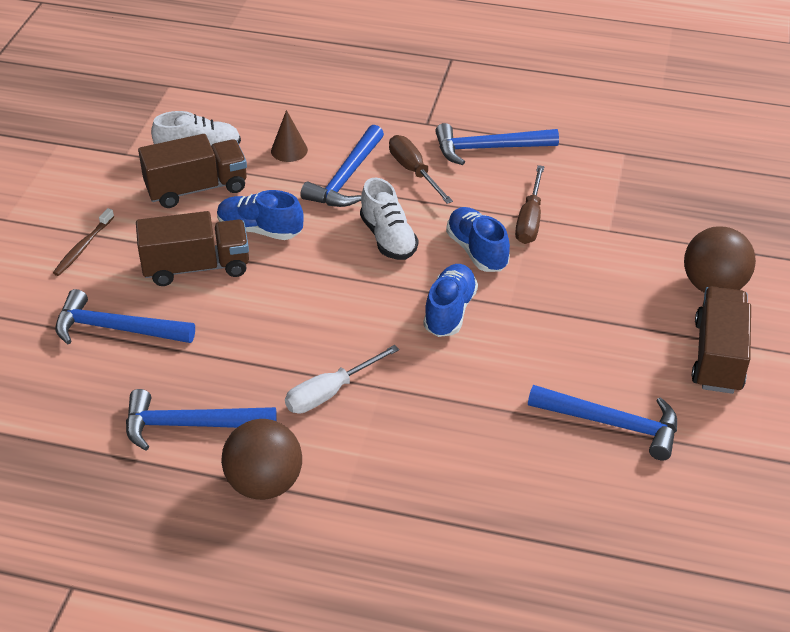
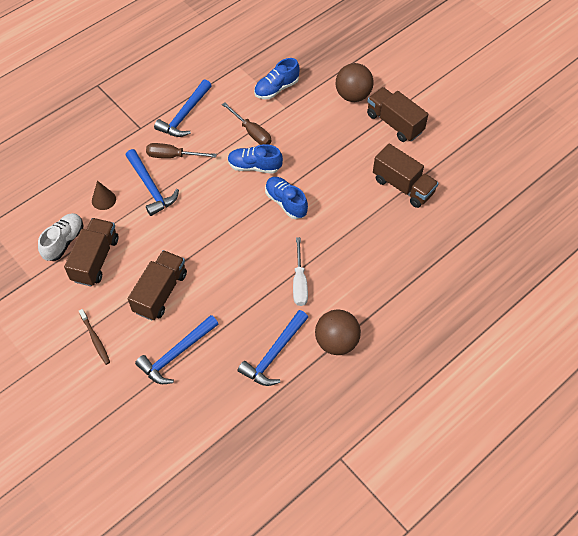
camera: 55 degrees left, 15 degrees up
blue shoe [217,190,304,240] -> blue shoe moved to [254,58,299,99]
white shoe [360,178,418,260] -> none
blue hammer [528,385,677,460] -> brown truck [373,144,439,208]

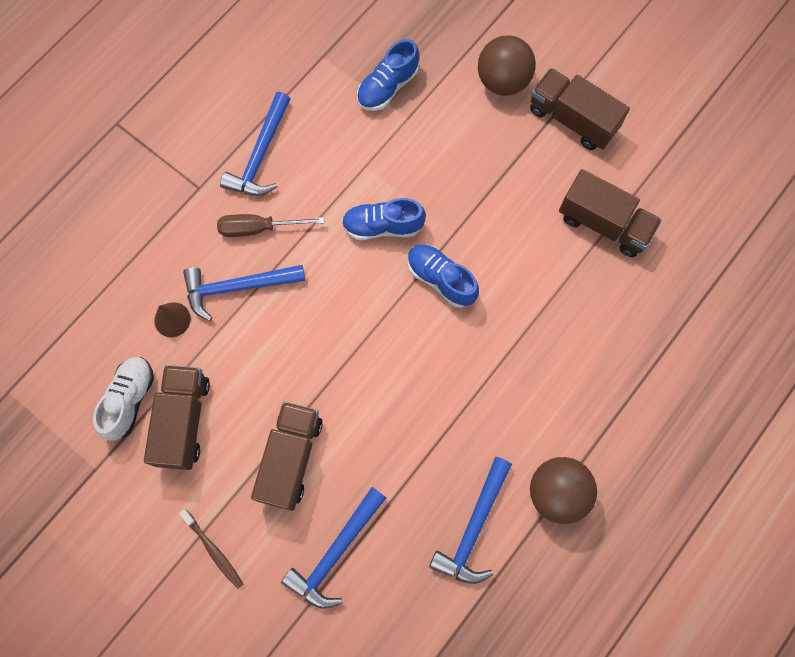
camera: 10 degrees left, 15 degrees up
blue hammer [126,149,179,216] -> blue hammer turned 120 degrees clockwise [183,265,305,321]
brown screwdriver [222,102,271,145] -> none
white screwdriver [293,237,308,306] -> none

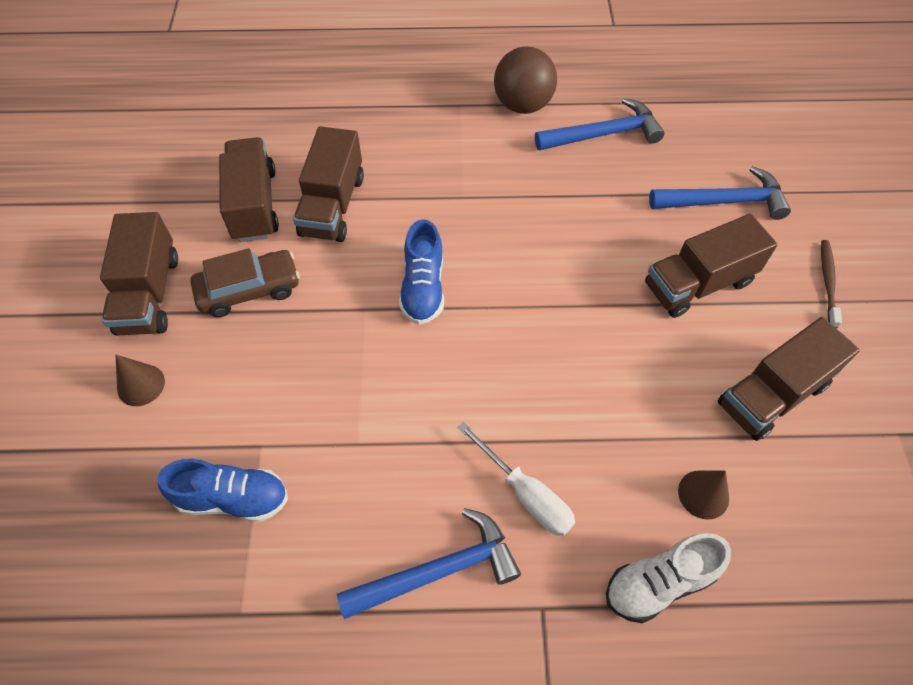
camera: 130 degrees left, 15 degrees down
white shoe [93,357,154,441] -> white shoe moved to [606,533,731,623]
blue hammer [183,265,305,321] -> none
brown screwdriver [217,214,324,237] -> white screwdriver [457,422,575,536]
blue shoe [342,198,426,240] -> none
brown ball [478,35,536,96] -> brown cone [115,355,165,406]
none -> brown car [191,248,300,317]
none -> brown truck [293,126,364,242]

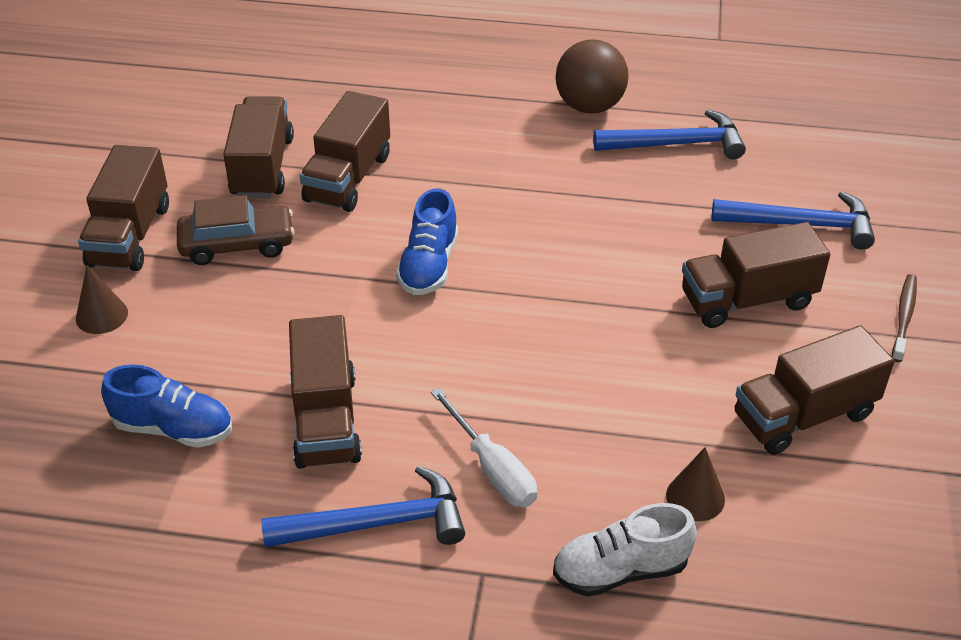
camera: 10 degrees right, 15 degrees down
none -> brown truck [289,315,362,469]

